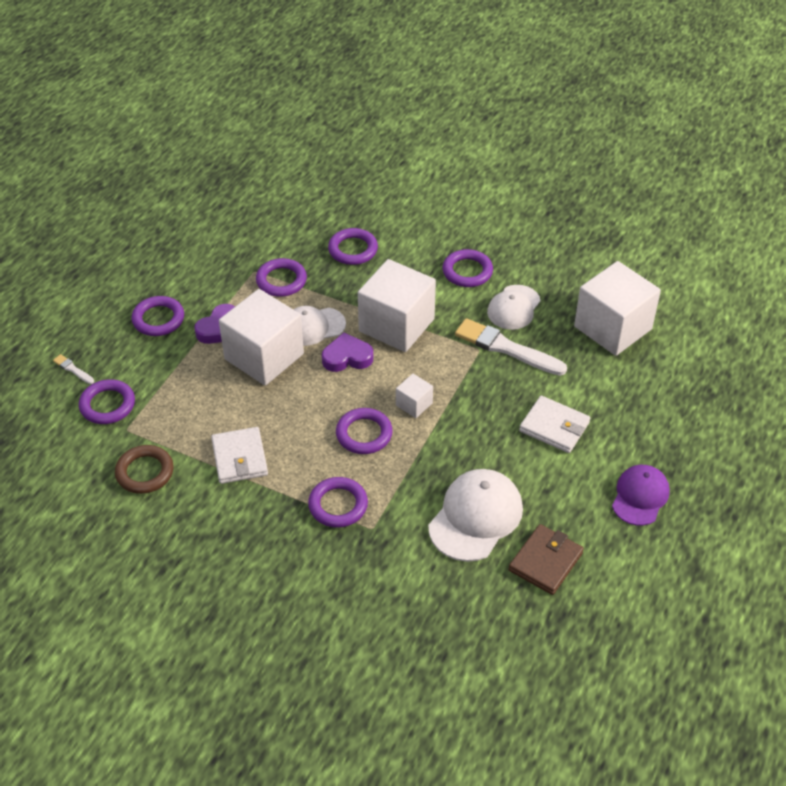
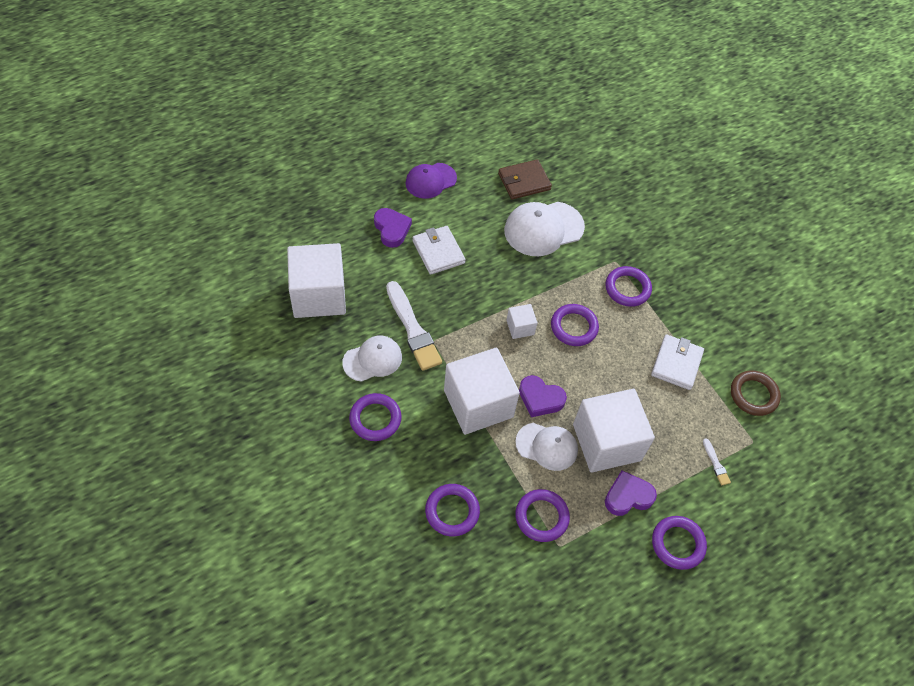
camera: 150 degrees left, 10 degrees up
white brush [53,354,94,384] -> white brush moved to [703,438,731,486]
purple ring [79,379,135,424] -> none
none -> purple heart [374,208,412,248]

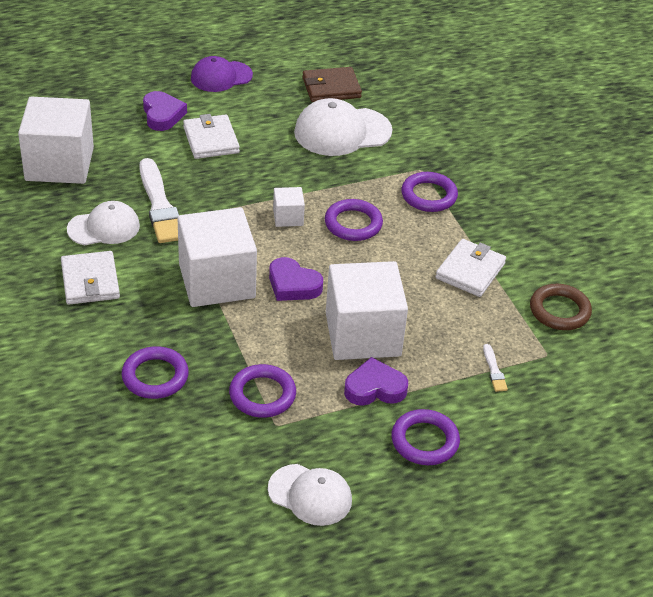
camera: 10 degrees right, 15 degrees down
purple ring [349,393,402,441] -> white wallet [61,251,120,305]
white cap [515,423,578,471] -> white cap moved to [268,464,352,526]

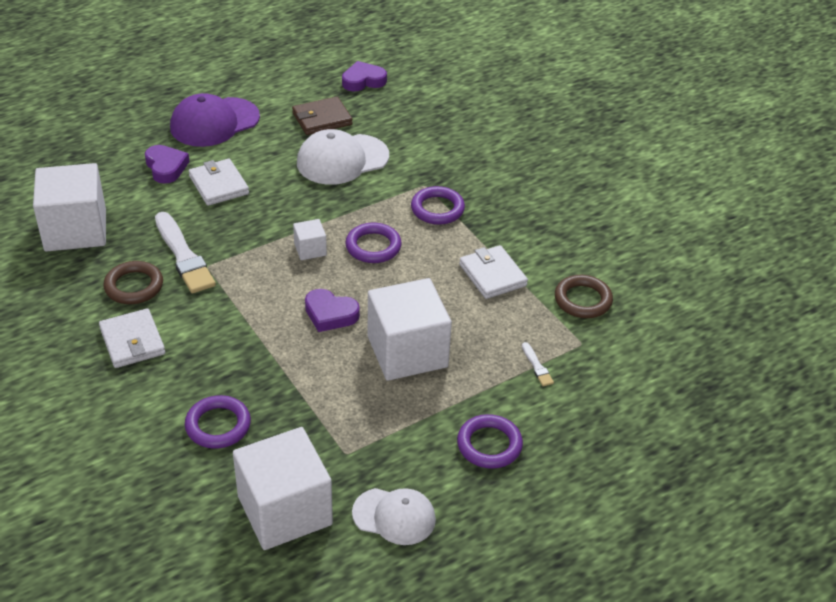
camera: 10 degrees left, 0 degrees up
white cap [67,201,140,245] -> brown ring [103,261,163,304]
white cube [177,207,257,307] -> white cube moved to [233,427,333,550]
purple cap [191,56,253,92] -> purple cap [170,93,260,147], size x1.51
purple ring [229,364,296,418] -> none
purple heart [344,357,408,406] -> purple heart moved to [342,61,387,91]
white wallet [435,239,506,297] -> white wallet turned 45 degrees counterclockwise [459,245,528,299]

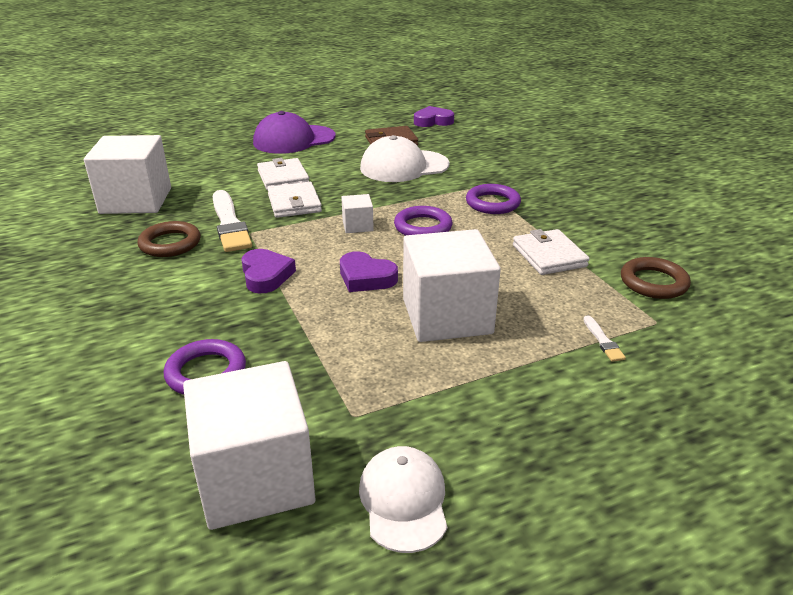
camera: 10 degrees right, 10 degrees down
white wallet [99,308,165,368] -> white wallet moved to [267,182,322,218]
purple heart [145,145,190,184] -> purple heart moved to [241,249,296,293]
white cap [352,488,436,545] -> white cap turned 120 degrees counterclockwise [359,446,447,553]
purple ring [457,414,523,469] -> none

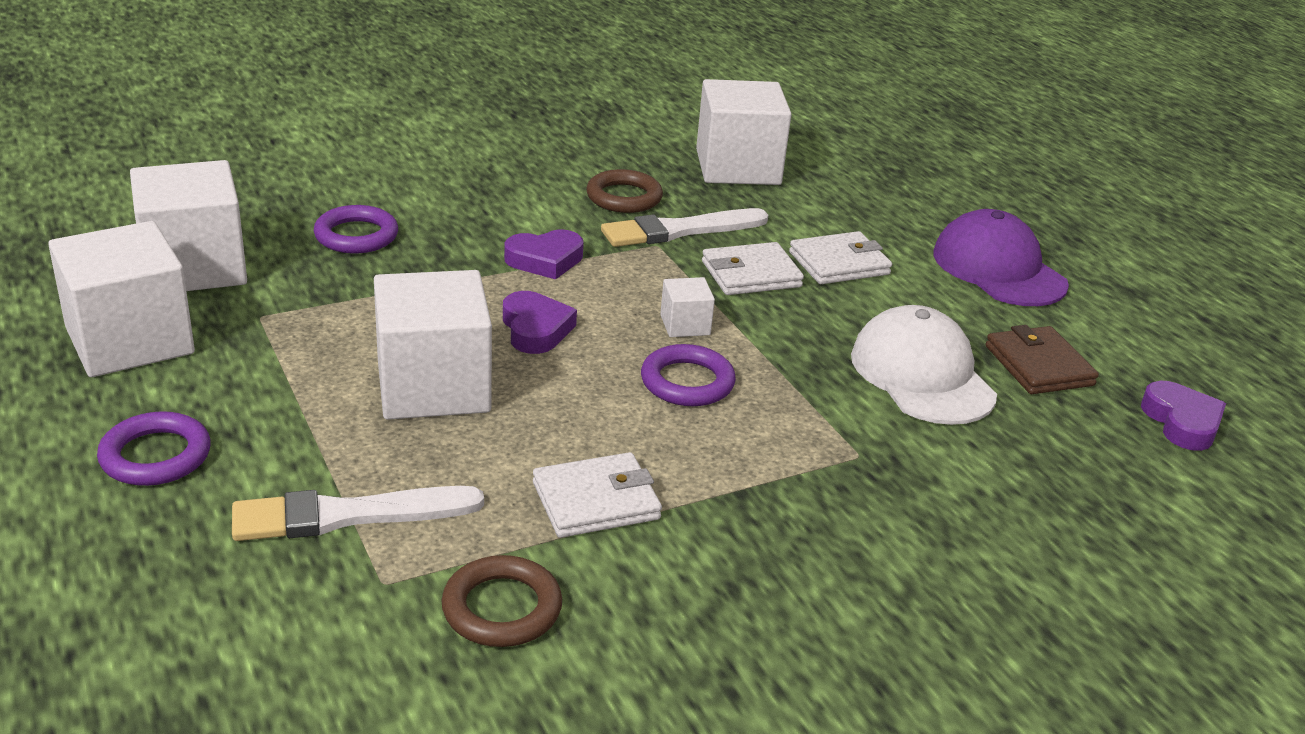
camera: 85 degrees right, 0 degrees up
purple heart [340,251,398,292] -> purple heart turned 135 degrees clockwise [503,291,577,354]
white cap [359,446,447,553] -> white cube [48,221,195,377]
purple ring [466,184,521,214] -> purple ring moved to [97,411,211,486]
white brush [583,315,626,362] -> white brush [232,486,484,541], size x2.26

